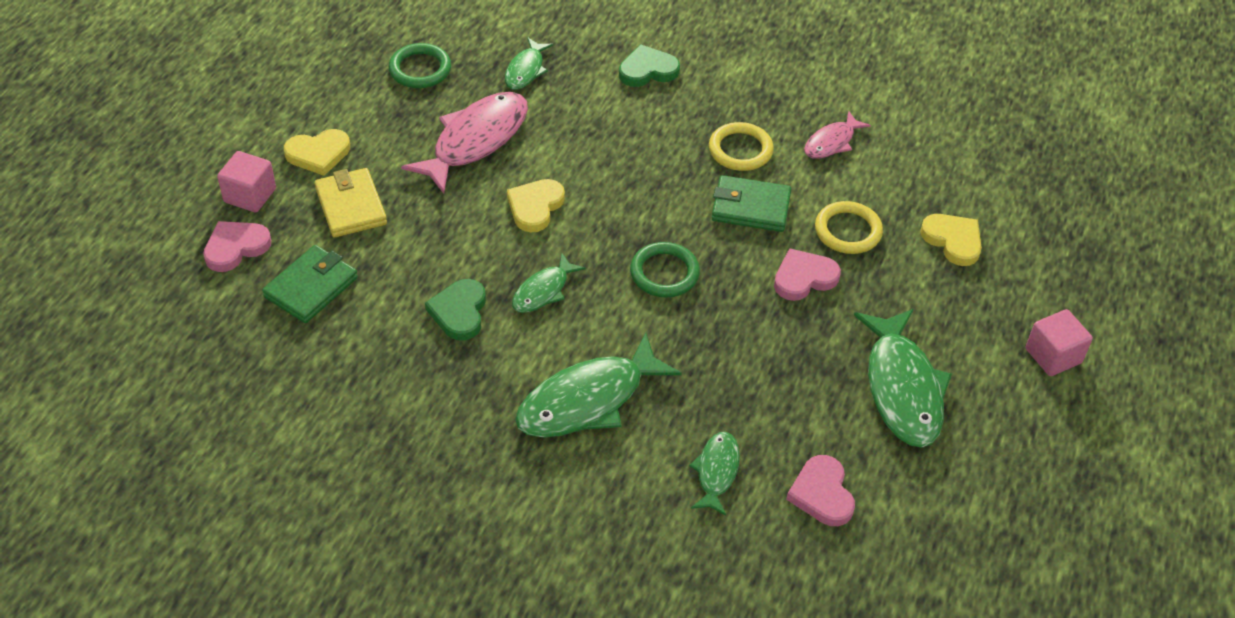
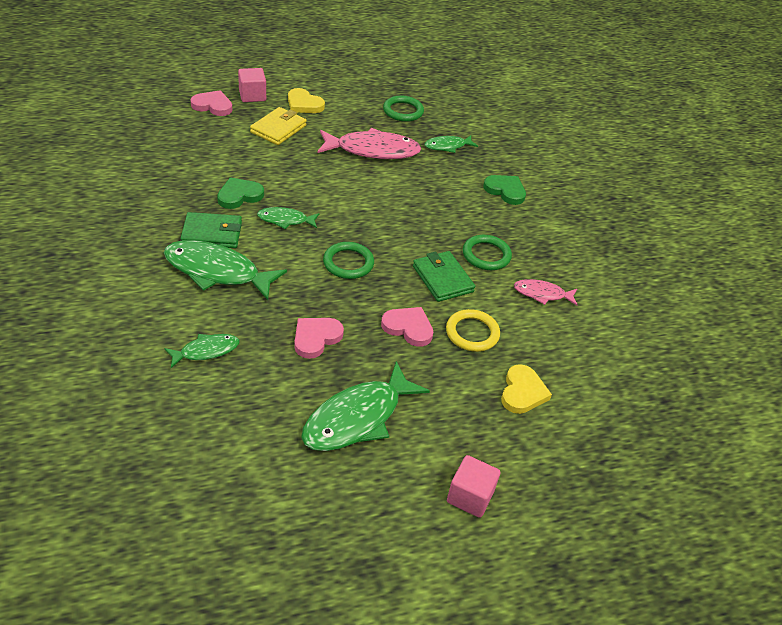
camera: 50 degrees right, 5 degrees down
green wallet [262,245,358,323] -> green wallet moved to [180,212,242,248]
yellow heart [507,179,565,232] -> none
yellow ring [709,122,774,171] -> green ring [463,235,512,270]
pink heart [786,455,855,526] -> pink heart moved to [294,318,344,359]

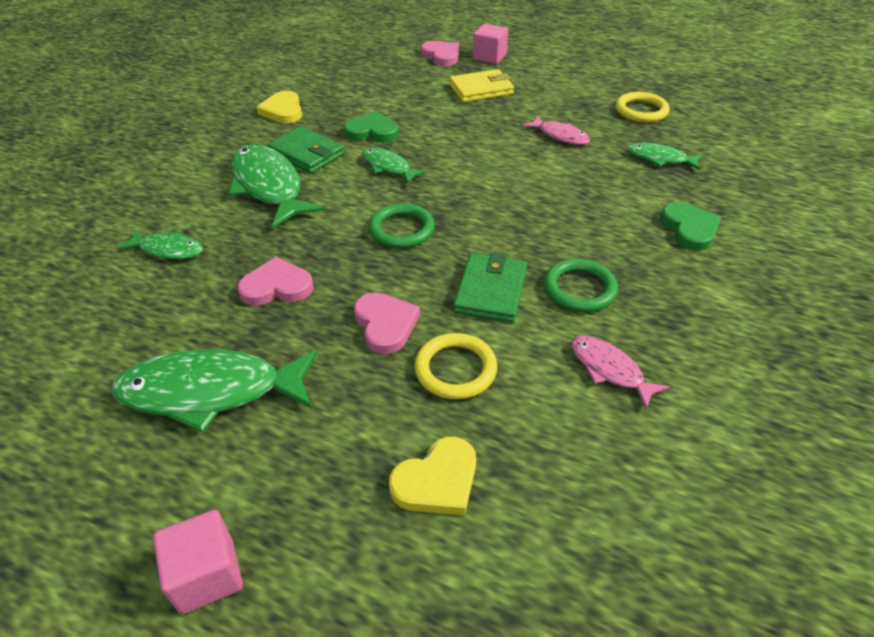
camera: 45 degrees right, 0 degrees up
yellow heart [288,88,325,113] -> yellow heart moved to [256,91,302,123]
pink fish [318,128,421,159] -> pink fish [523,116,590,145], size x0.54
green ring [383,96,424,122] -> yellow ring [616,92,670,123]

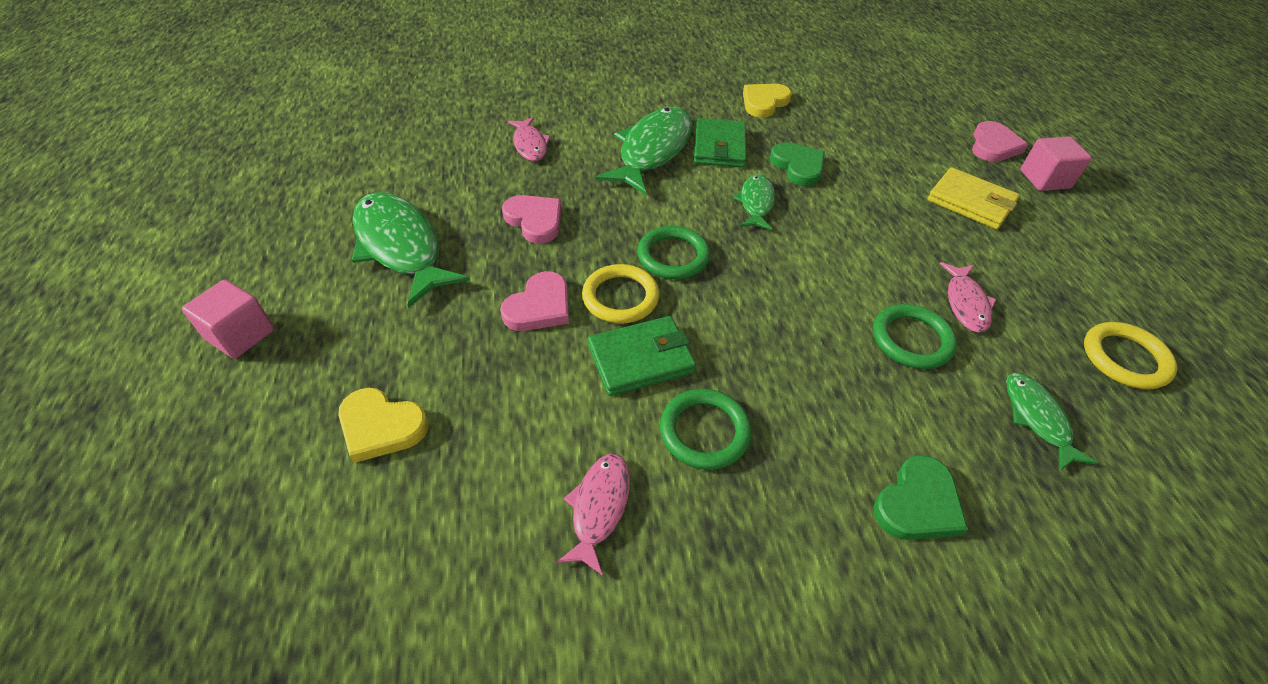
camera: 55 degrees right, 5 degrees up
green fish [117,229,203,259] -> pink fish [508,117,551,161]
yellow ring [414,333,497,400] -> yellow ring moved to [582,264,660,324]
none -> green ring [873,304,957,369]

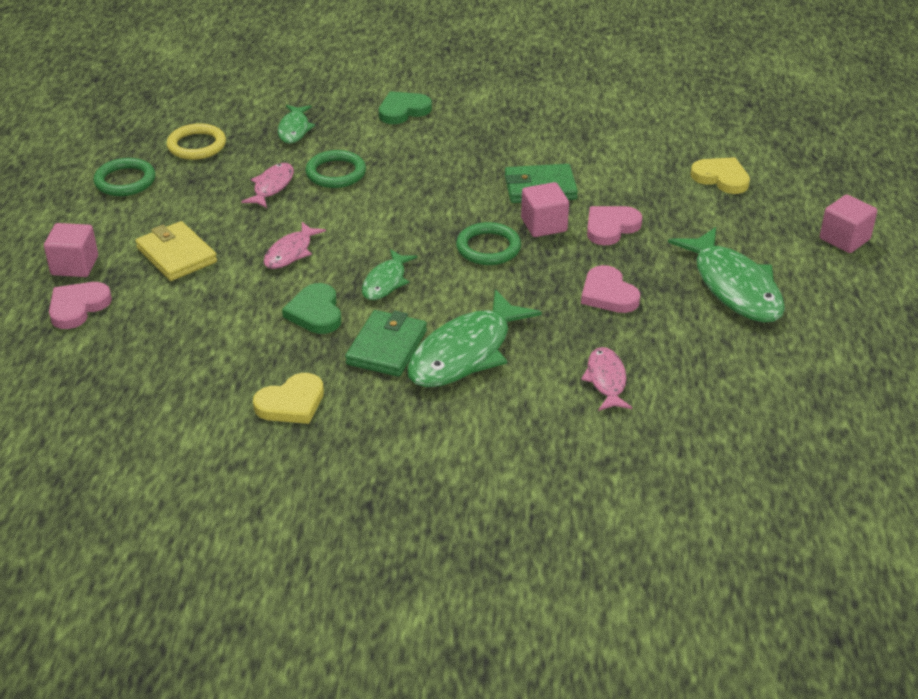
camera: 165 degrees left, 10 degrees down
pink fish [556,454,630,576] -> pink fish moved to [264,222,326,269]
yellow ring [582,264,660,324] -> pink cube [521,182,569,237]
green ring [660,389,752,470] -> green ring moved to [93,158,155,196]

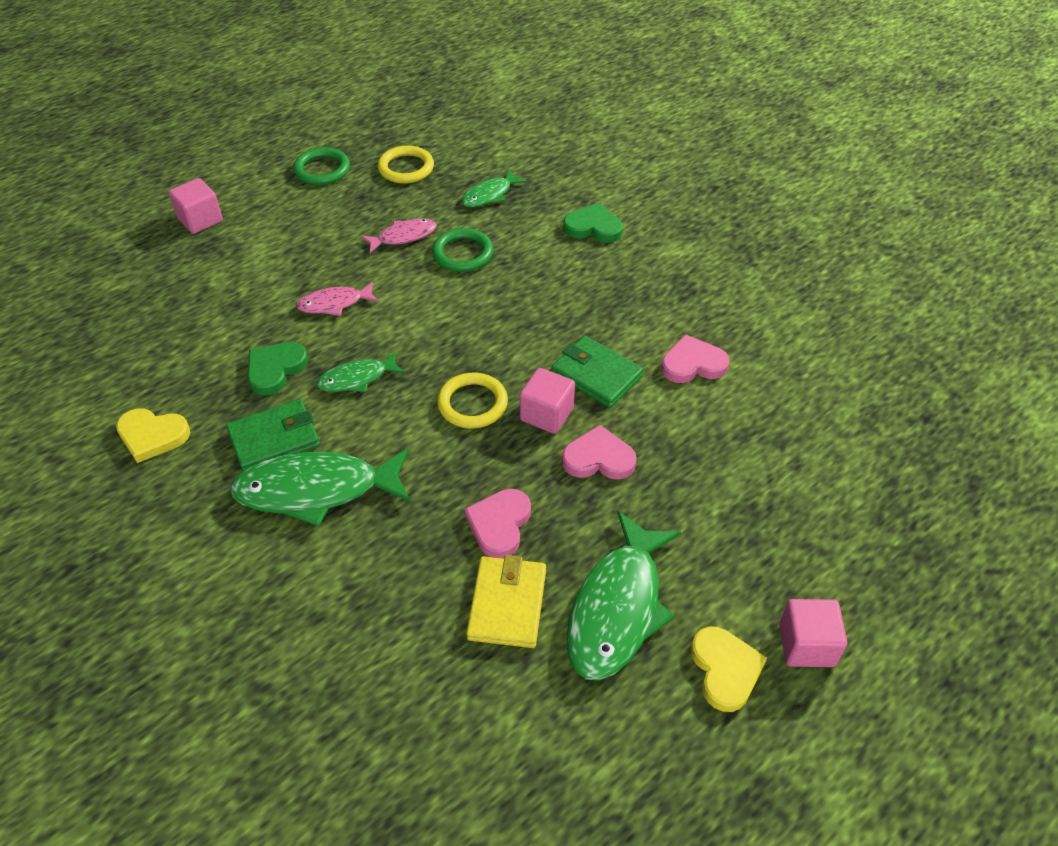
camera: 45 degrees right, 10 degrees up
pink heart [49,282,112,329] -> pink heart moved to [661,334,730,383]
yellow wallet [135,221,217,281] -> yellow wallet moved to [466,555,546,648]
green ring [456,222,521,265] -> yellow ring [437,373,508,429]
pink fish [581,347,632,411] -> none
yellow heart [691,157,750,194] -> yellow heart moved to [691,626,767,712]

